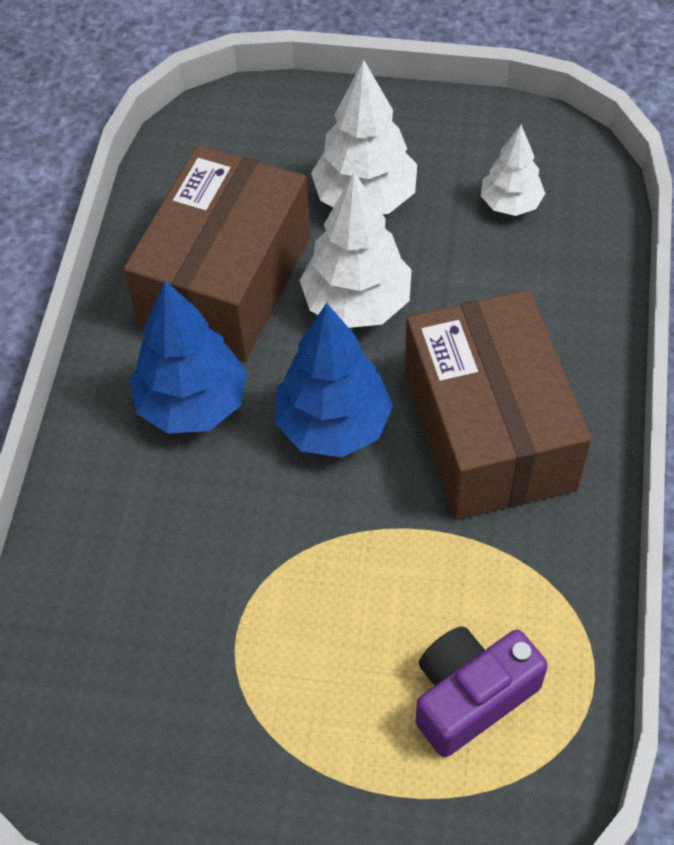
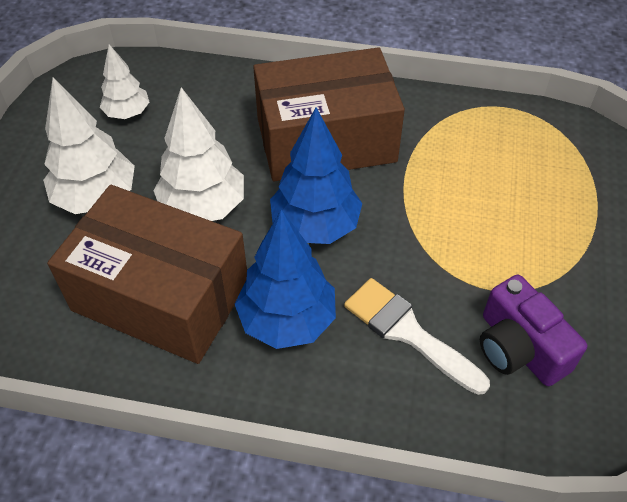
camera: 90 degrees left, 5 degrees down
purple camera [416,626,548,757] -> purple camera moved to [480,275,587,386]
none -> white brush [344,278,490,395]

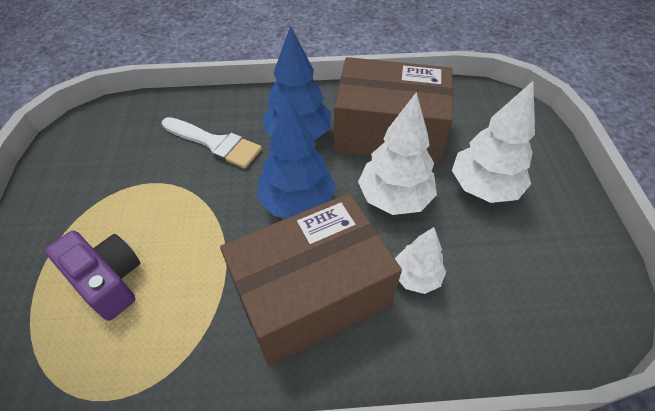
camera: 165 degrees right, 0 degrees up
white tree [100,44,149,119] -> white tree moved to [395,227,446,294]
purple camera [480,275,587,386] -> purple camera moved to [45,231,140,321]

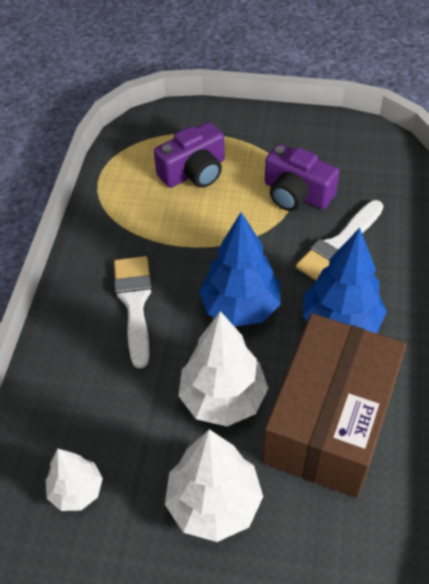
camera: 105 degrees right, 0 degrees up
brown box [220,193,402,366] -> white brush [114,256,152,368]
white tree [395,227,446,294] -> white tree moved to [46,449,103,511]
none -> purple camera [265,144,339,211]

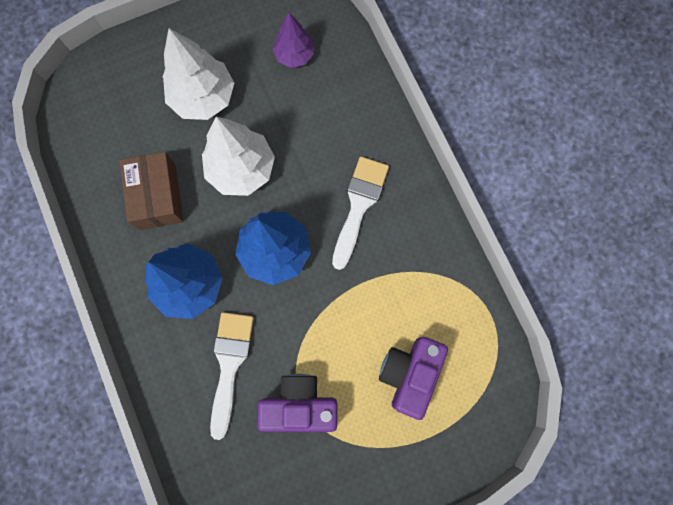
camera: 145 degrees right, 25 degrees up
white tree [46,449,103,511] -> purple tree [272,12,314,68]
white brush [114,256,152,368] -> white brush turned 120 degrees counterclockwise [332,157,389,270]
brown box [263,314,407,498] -> brown box [120,152,184,230], size x0.58

